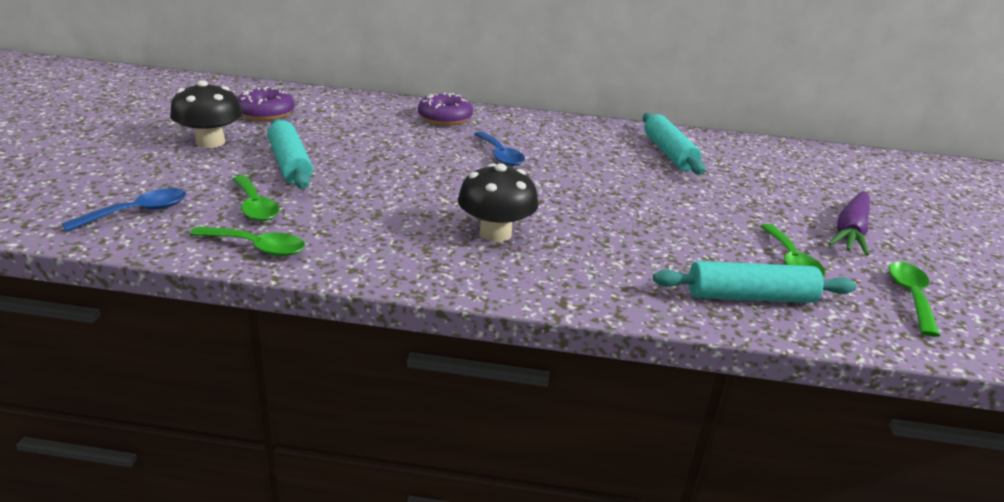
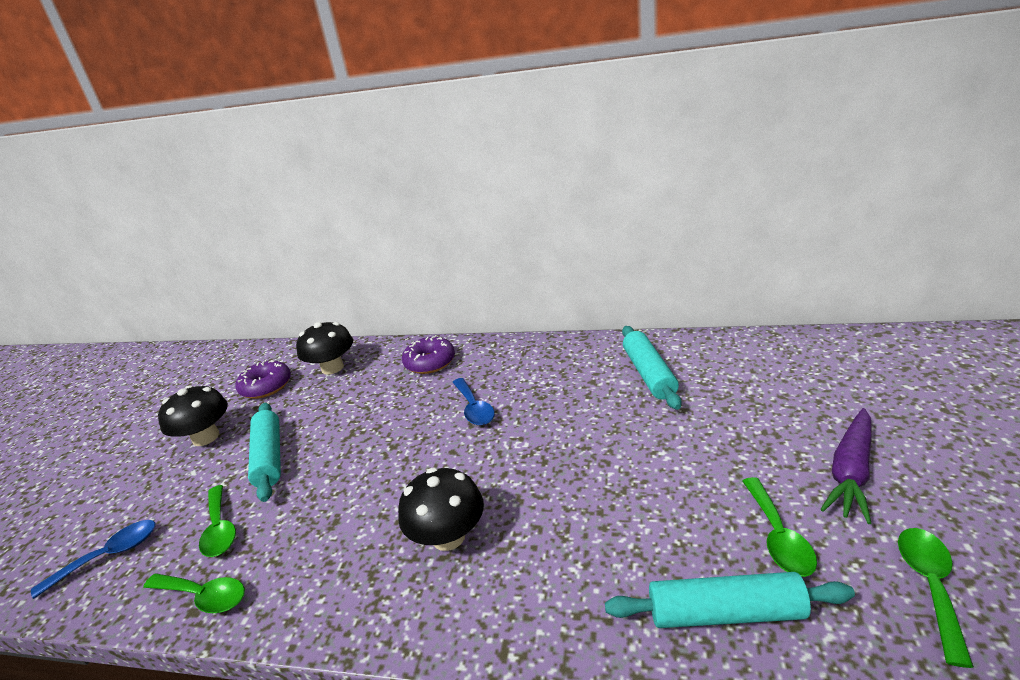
camera: 10 degrees right, 0 degrees up
none -> black mushroom [296,322,353,375]

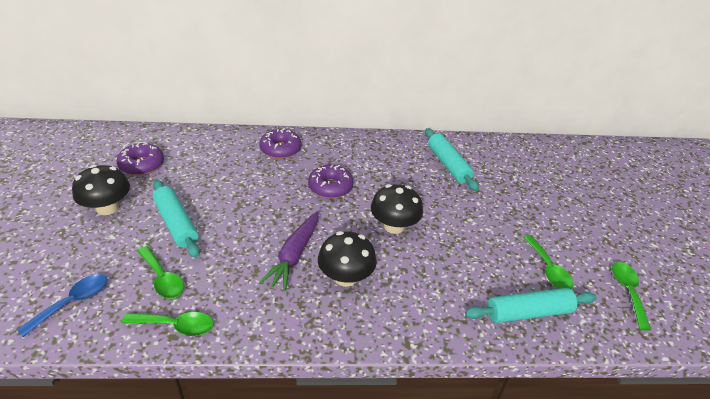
camera: 20 degrees left, 10 degrees up
black mushroom [296,322,353,375] -> black mushroom moved to [371,184,423,234]
blue spoon [452,378,495,425] -> purple donut [308,165,353,199]
purple carrot [821,408,872,524] -> purple carrot moved to [259,212,318,291]

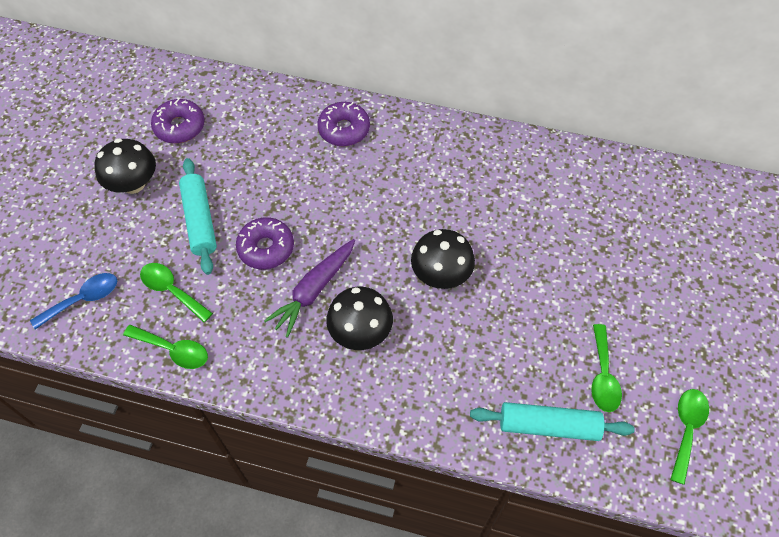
camera: 20 degrees right, 20 degrees up
green spoon [137,246,184,299] -> green spoon turned 150 degrees clockwise [140,263,213,322]
purple donut [308,165,353,199] -> purple donut moved to [236,217,294,269]
turquoise rolling pin [425,128,479,191] -> none

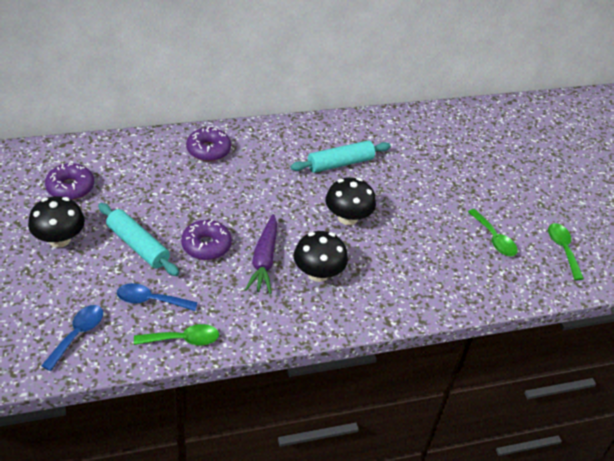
camera: 35 degrees left, 15 degrees down
green spoon [140,263,213,322] -> blue spoon [116,283,198,311]
turquoise rolling pin [470,402,635,441] -> turquoise rolling pin moved to [290,141,391,173]

